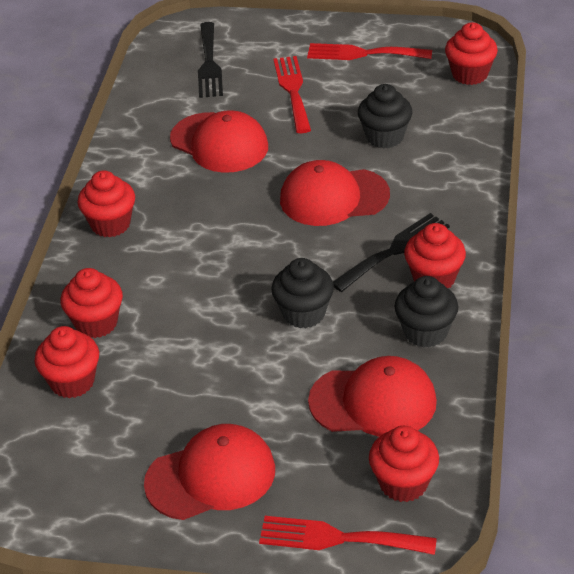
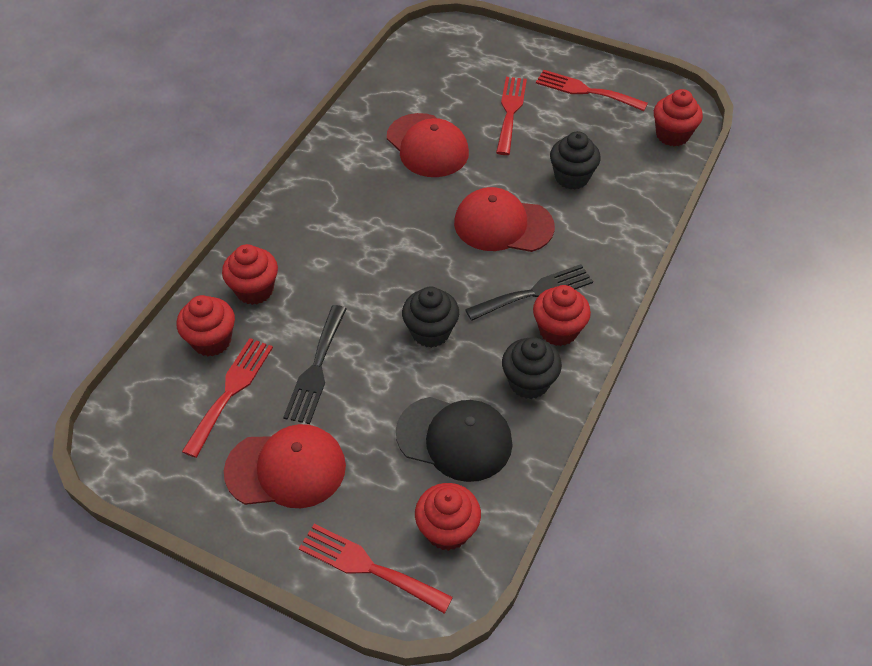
camera: 15 degrees right, 10 degrees up
red cupcake [77,171,135,238] -> none
black fork [198,22,223,98] -> black fork moved to [283,305,347,424]
red cap [308,356,437,437] -> black cap [396,397,513,482]
none -> red fork [182,338,273,458]

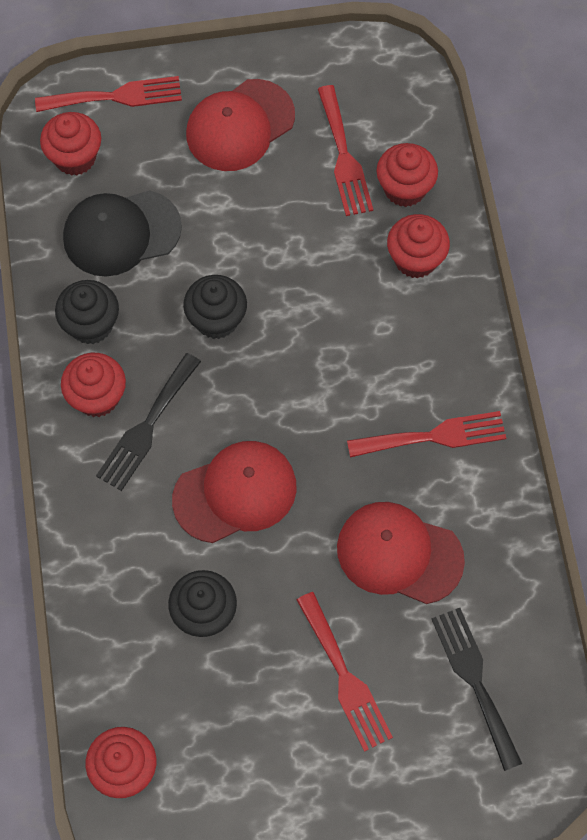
camera: 145 degrees right, 15 degrees up
black fork [283,305,347,424] -> black fork moved to [432,608,522,771]
red fork [536,70,648,111] -> red fork moved to [347,411,506,457]

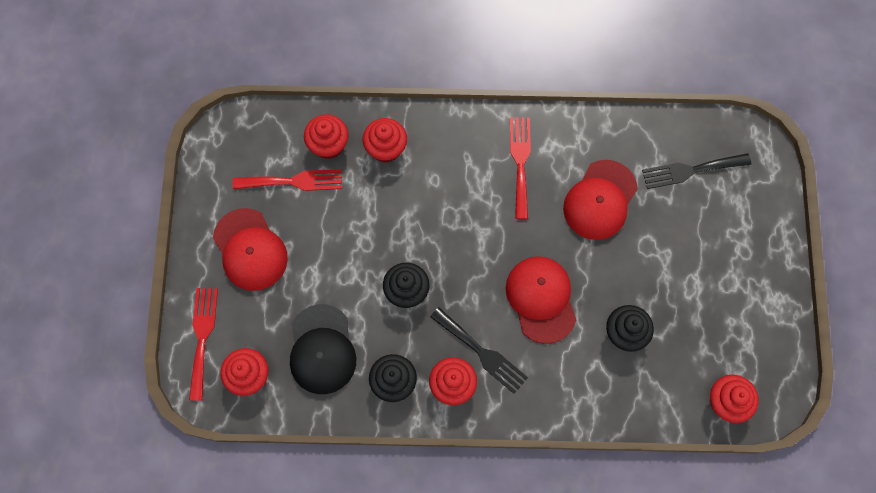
camera: 80 degrees left, 5 degrees up
red fork [297,592,393,752] -> none

